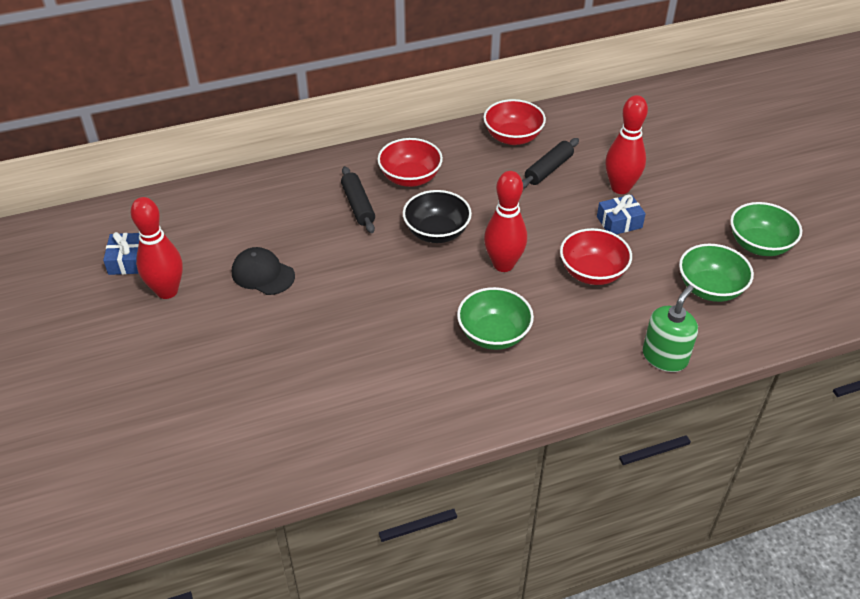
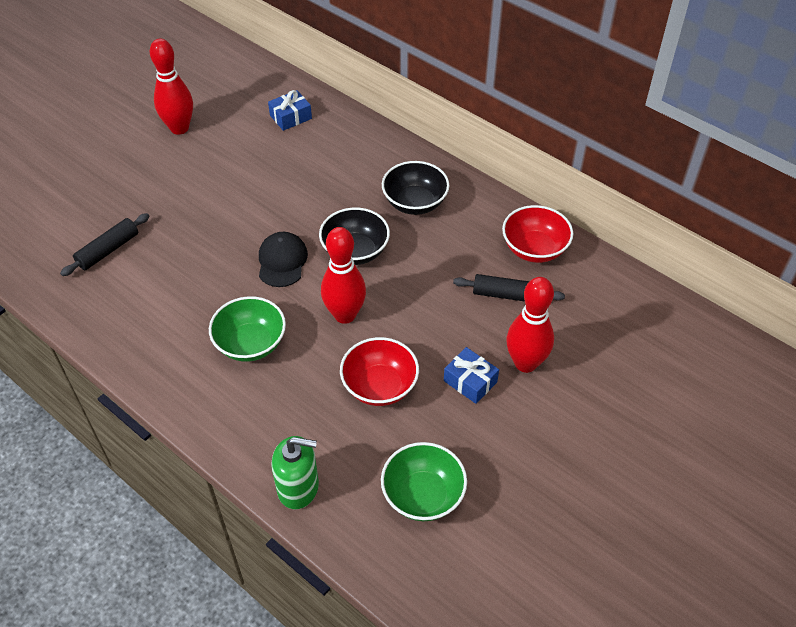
camera: 60 degrees right, 5 degrees up
blue gift [103,232,139,275] -> blue gift moved to [268,90,312,131]
black cap [232,247,295,295] -> black cap moved to [259,232,308,287]
black rolling pin [341,166,375,233] -> black rolling pin moved to [60,213,149,276]
red bowl [377,138,443,187] -> black bowl [382,161,449,215]
green bowl [730,202,802,256] -> none

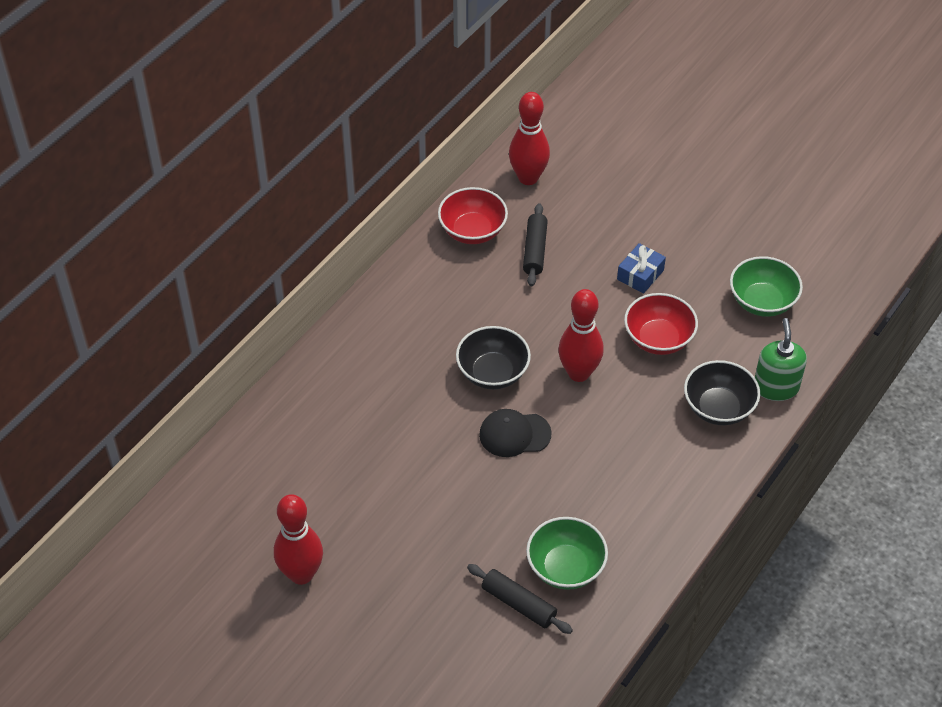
camera: 95 degrees left, 0 degrees up
green bowl [209,296,286,362] -> green bowl moved to [526,517,608,590]
blue gift [268,90,312,131] -> none
black bowl [382,161,449,215] -> black bowl moved to [684,360,760,425]
red bowling pin [506,277,554,373] -> red bowling pin moved to [509,92,550,185]

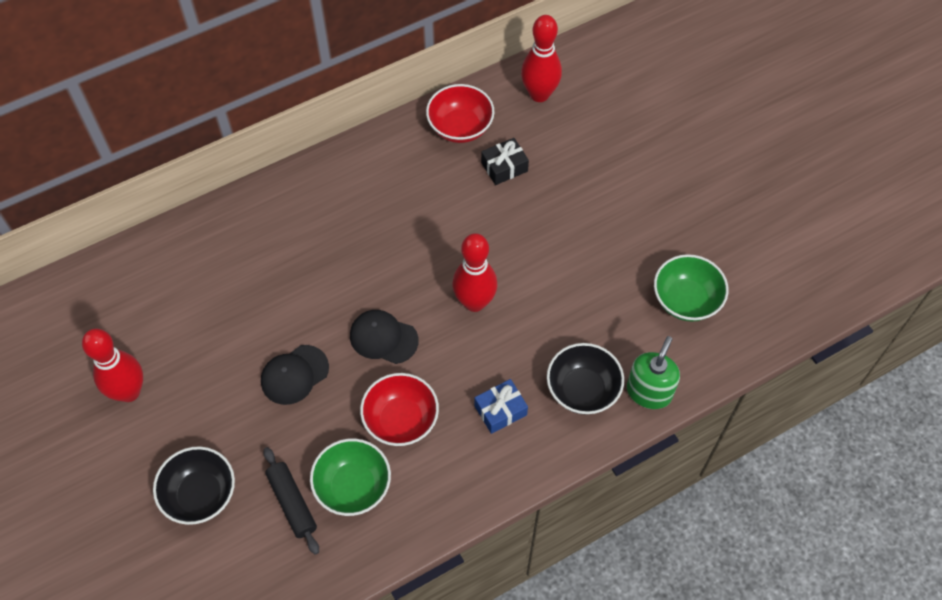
camera: 25 degrees right, 10 degrees up
black bowl [456,326,531,389] -> black bowl moved to [153,447,235,525]
black rolling pin [523,203,548,286] -> black gift [481,138,529,185]
blue gift [617,243,666,294] -> blue gift moved to [475,379,528,434]
red bowl [624,293,698,355] -> red bowl moved to [360,373,439,446]
none -> black cap [261,345,329,405]

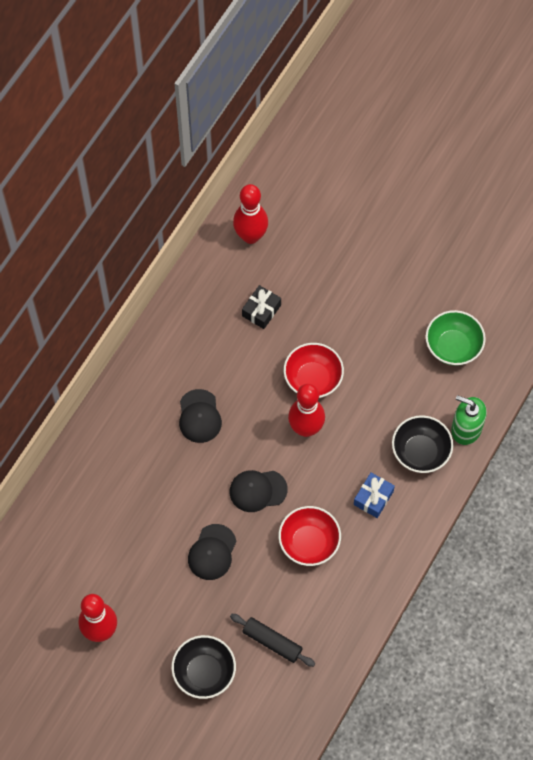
camera: 30 degrees left, 5 degrees up
green bowl [310,438,391,516] -> none
red bowl [426,84,494,143] -> red bowl moved to [284,343,344,398]
green soap dispenser [627,336,680,409] -> green soap dispenser turned 60 degrees counterclockwise [451,395,487,445]
none -> black cap [179,389,222,443]

